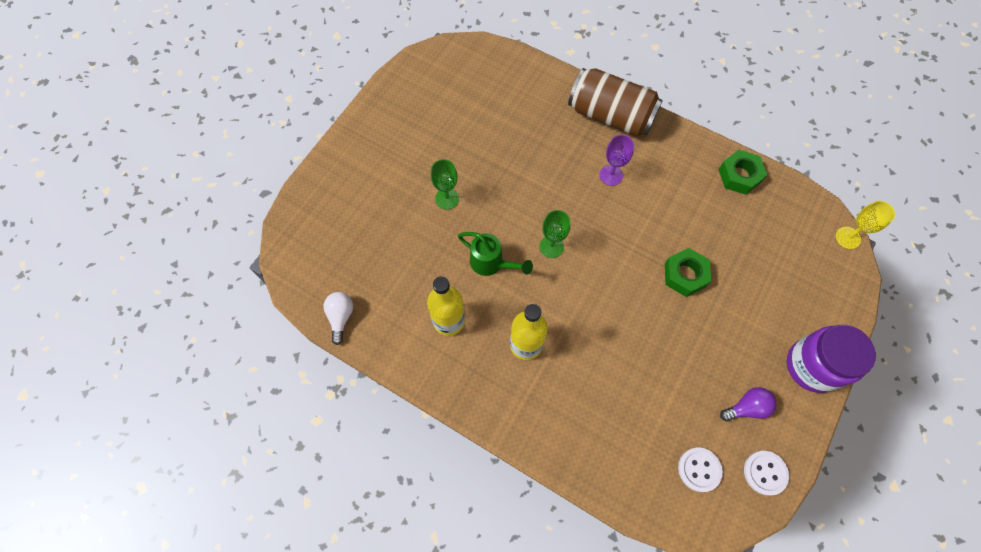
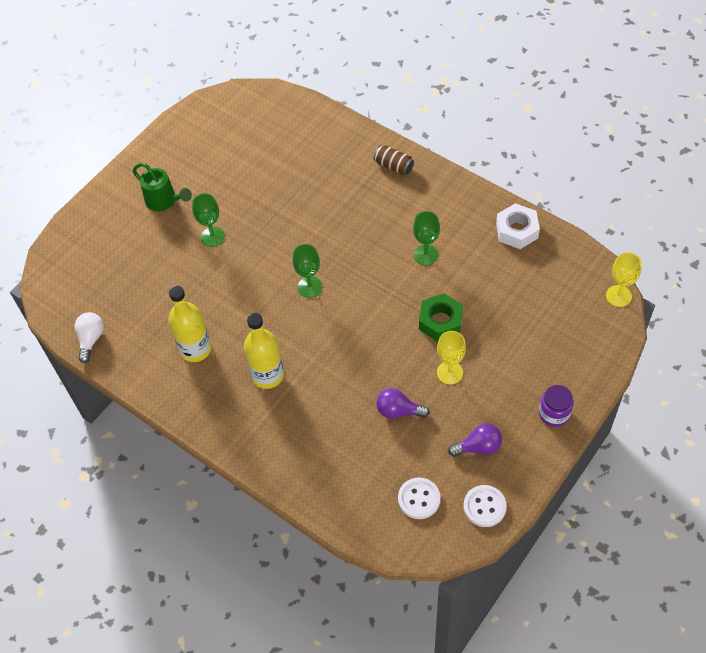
camera: 10 degrees right, 10 degrees down
green watering can [458,232,533,276] -> green watering can moved to [132,163,192,211]
brown can [568,68,663,137] -> brown can [373,145,414,175], size x0.43
purple goblet [600,135,634,186] -> none
green nut [718,150,767,195] -> white nut [496,203,540,249]
purple jar [787,325,876,393] -> purple jar [539,385,573,427], size x0.55
none -> purple light bulb [376,388,430,418]
none -> green goblet [413,211,440,265]
none -> yellow goblet [437,331,466,384]

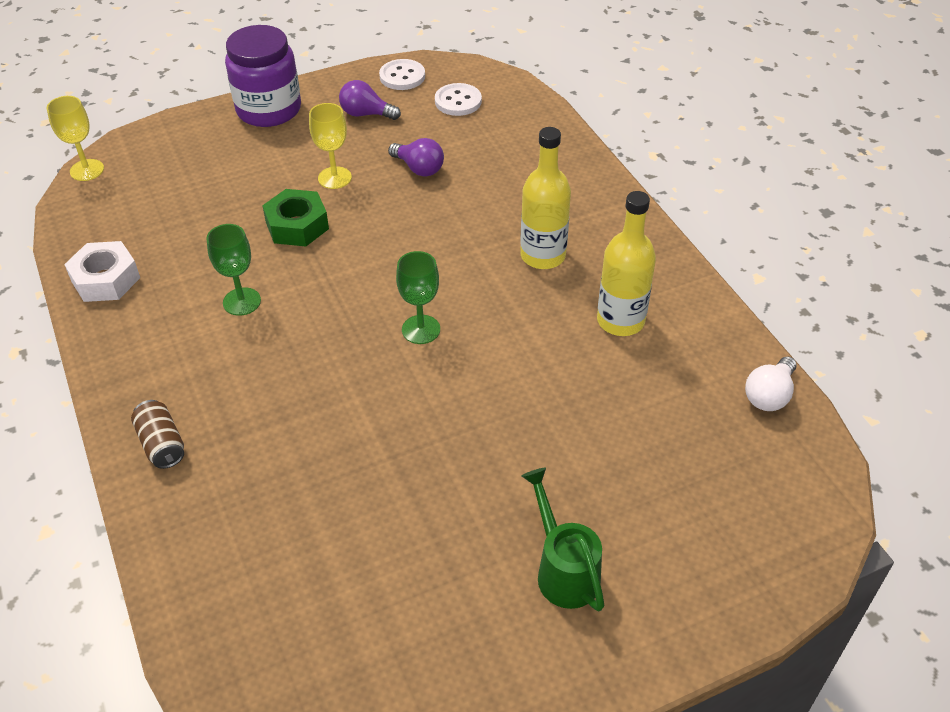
camera: 155 degrees left, 10 degrees down
green goblet [192,193,225,247] -> none
purple jar [539,385,573,427] -> purple jar [225,25,301,127], size x1.83

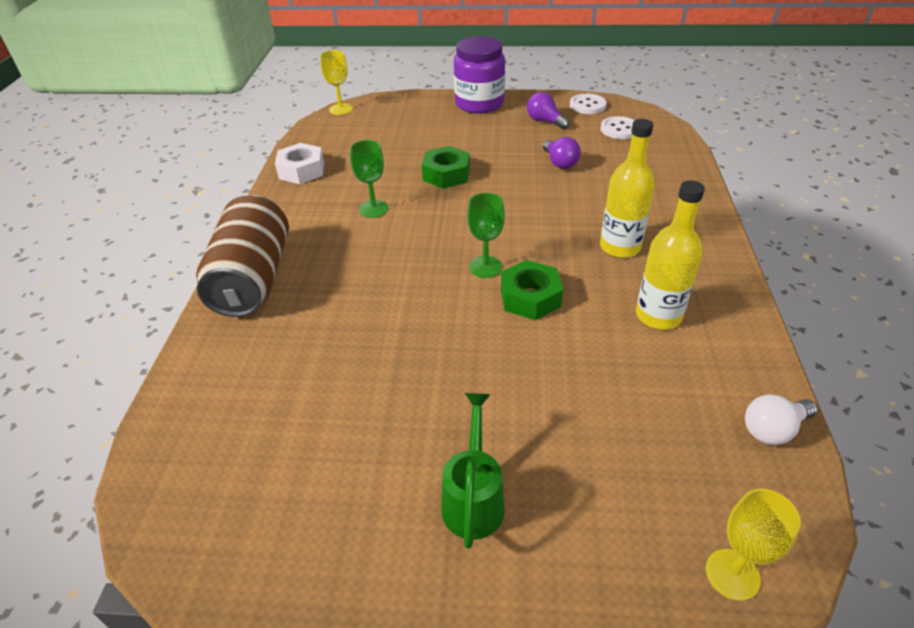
camera: 30 degrees right, 5 degrees down
brown can [131,400,184,469] -> brown can [196,195,289,317], size x2.31
yellow goblet [309,103,352,189] -> yellow goblet moved to [706,489,801,601]
none -> green nut [501,260,563,320]

